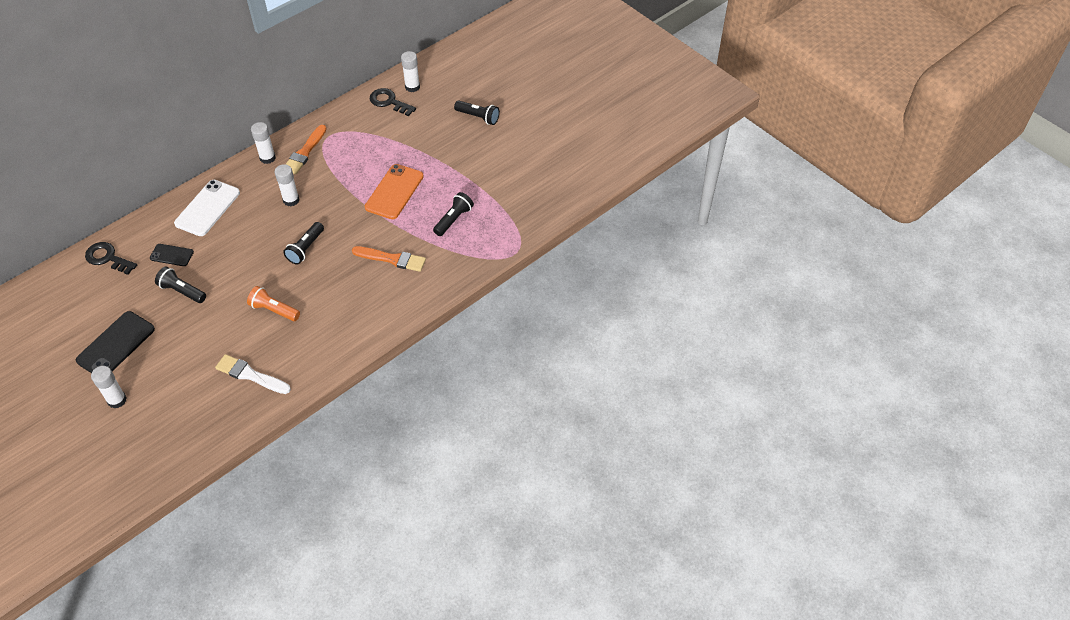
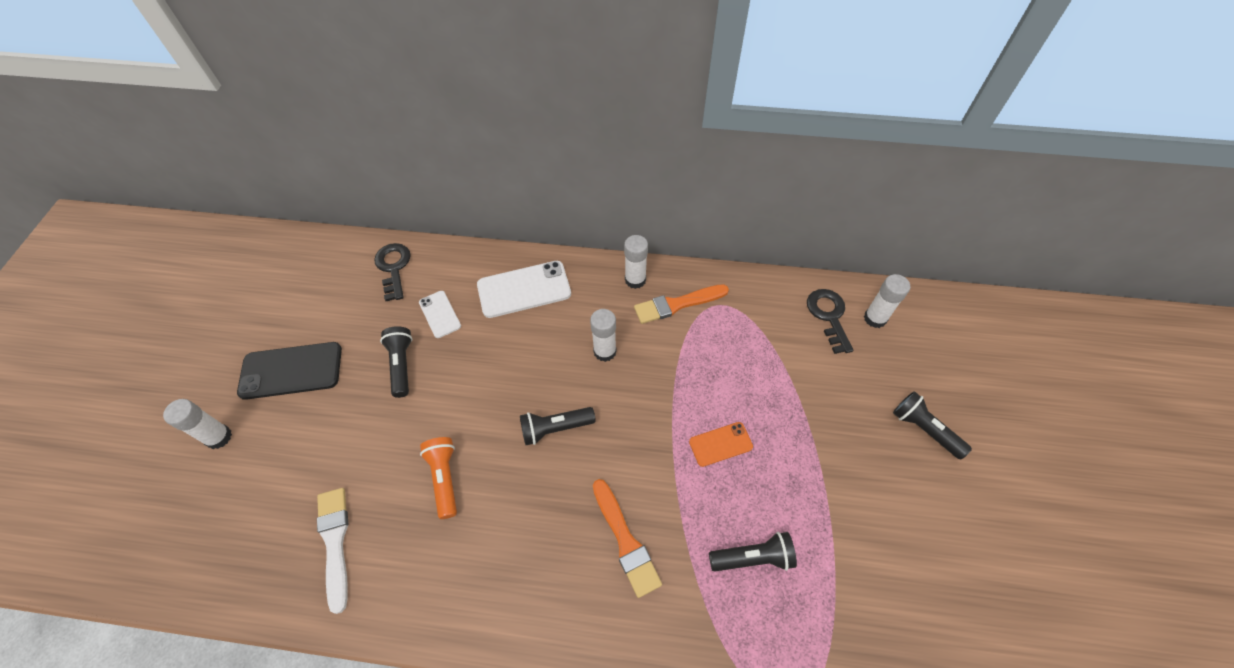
camera: 50 degrees right, 5 degrees up
black phone [150,244,194,266] -> white phone [419,291,461,338]
orange phone [365,164,424,219] -> orange phone [689,422,753,467], size x0.57
black flashlight [454,101,500,125] -> black flashlight turned 150 degrees clockwise [893,391,972,459]

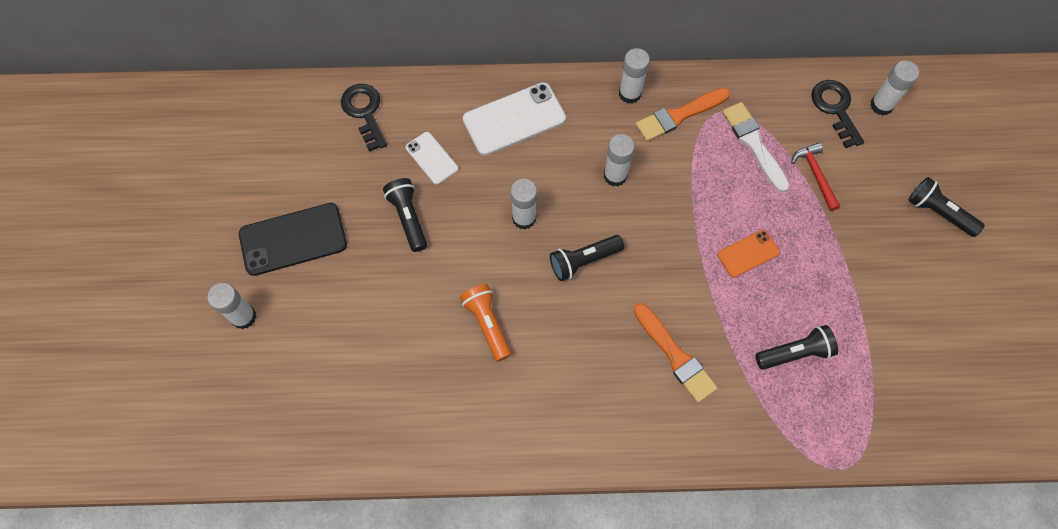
camera: 10 degrees left, 10 degrees up
white brush [317,488,348,614] -> white brush moved to [722,102,789,192]
none -> white glue stick [510,179,537,229]
none -> red hammer [791,143,840,211]

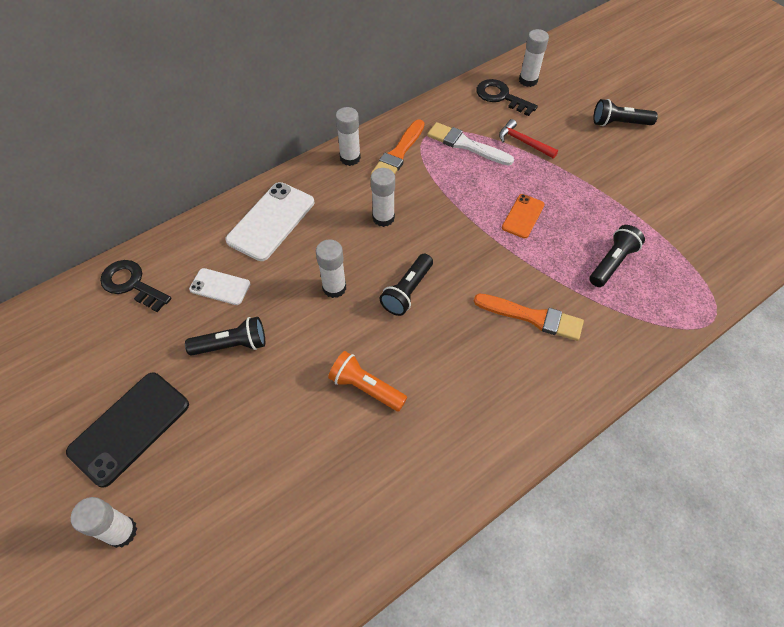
camera: 35 degrees left, 10 degrees down
black flashlight [383,178,427,252] -> black flashlight turned 135 degrees clockwise [185,317,265,356]

